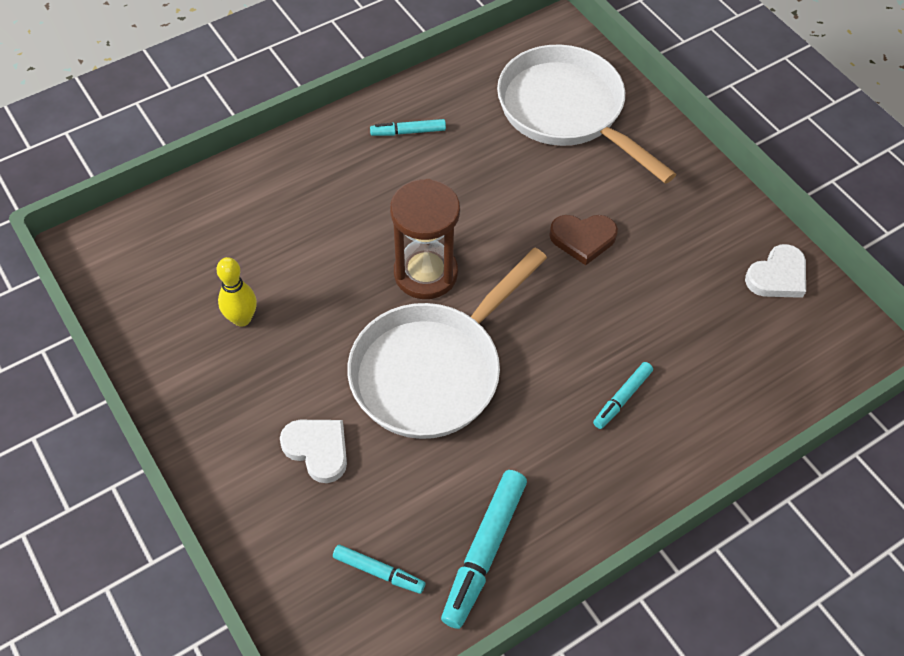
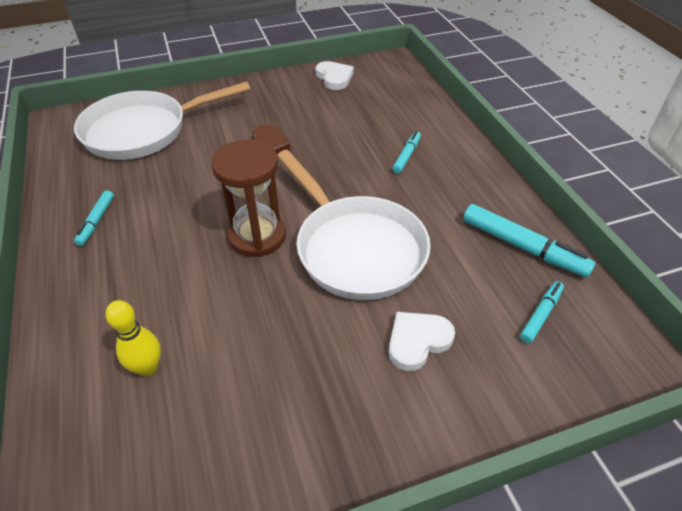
camera: 75 degrees left, 10 degrees down
yellow bowling pin [216,257,257,327] -> yellow bowling pin moved to [106,300,161,376]
turquoise marker [593,362,653,429] -> turquoise marker turned 120 degrees counterclockwise [393,131,421,173]

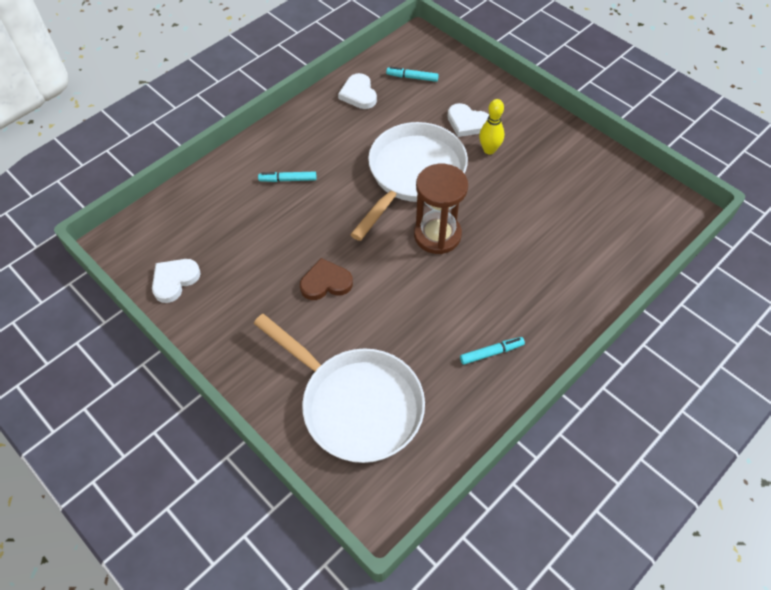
camera: 115 degrees left, 10 degrees up
yellow bowling pin [106,300,161,376] -> yellow bowling pin moved to [479,99,504,154]
turquoise marker [463,204,596,277] -> white heart [338,73,377,109]

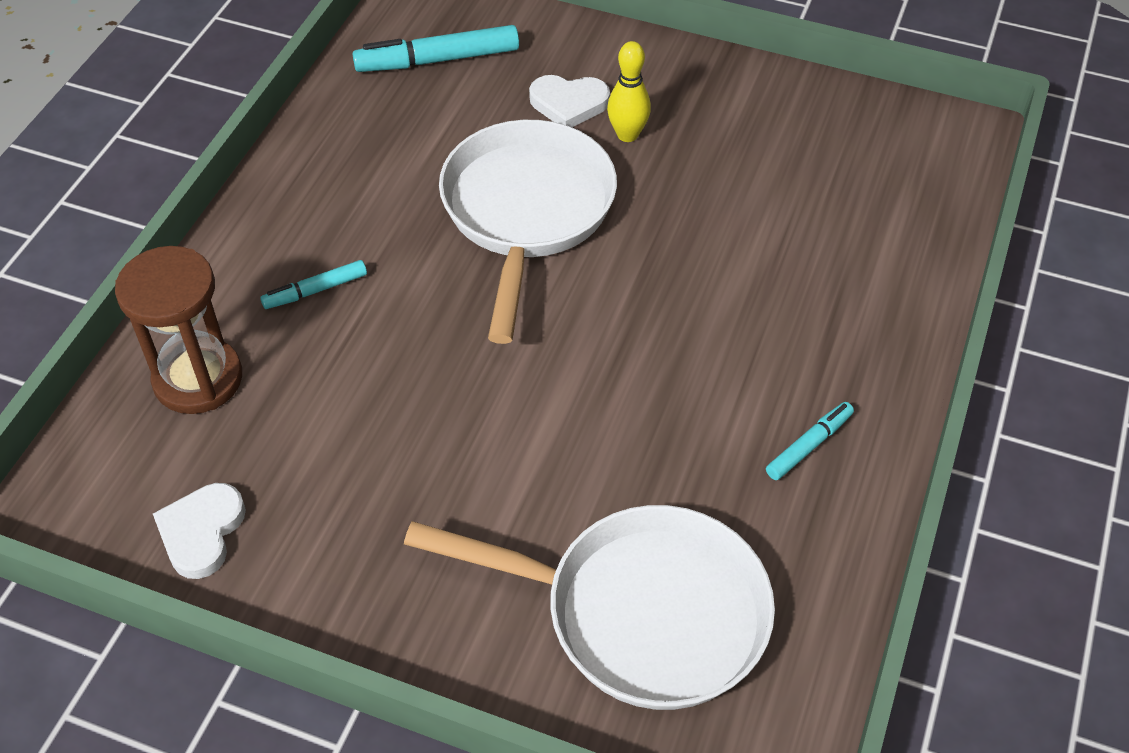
camera: 25 degrees left, 5 degrees down
brown heart [300,258,353,300] -> none
white heart [338,73,377,109] -> none
turquoise marker [386,67,439,82] -> turquoise marker [352,25,519,72], size x1.76
brown hourglass [414,164,468,254] -> brown hourglass moved to [115,246,242,414]

